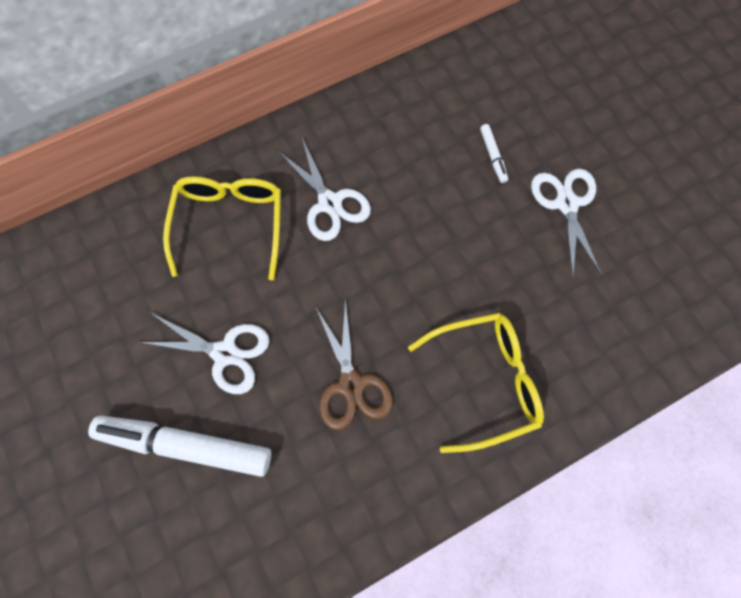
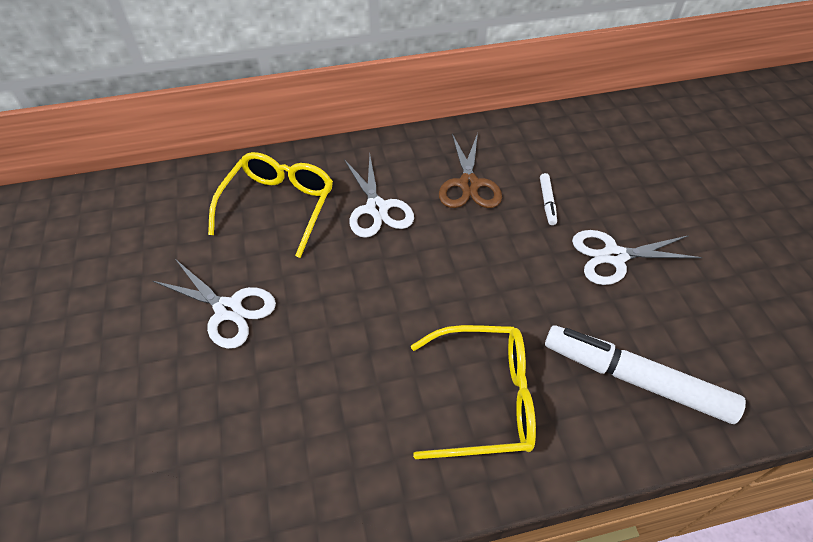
camera: 15 degrees right, 20 degrees down
white marker [88,415,271,477] -> white marker moved to [545,325,746,424]
brown scissors [316,299,393,430] -> brown scissors moved to [439,133,502,208]
white scissors [531,169,602,279] -> white scissors turned 105 degrees counterclockwise [572,230,702,285]

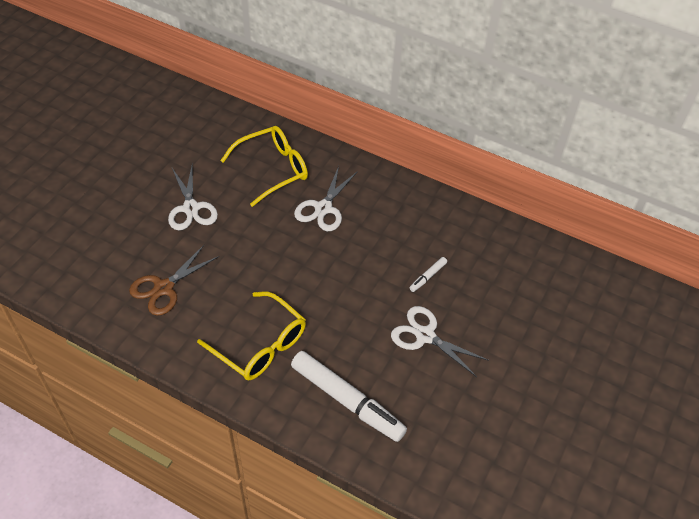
camera: 40 degrees right, 0 degrees up
brown scissors [439,133,502,208] -> brown scissors moved to [129,245,219,316]
white marker [545,325,746,424] -> white marker turned 150 degrees clockwise [291,351,407,442]

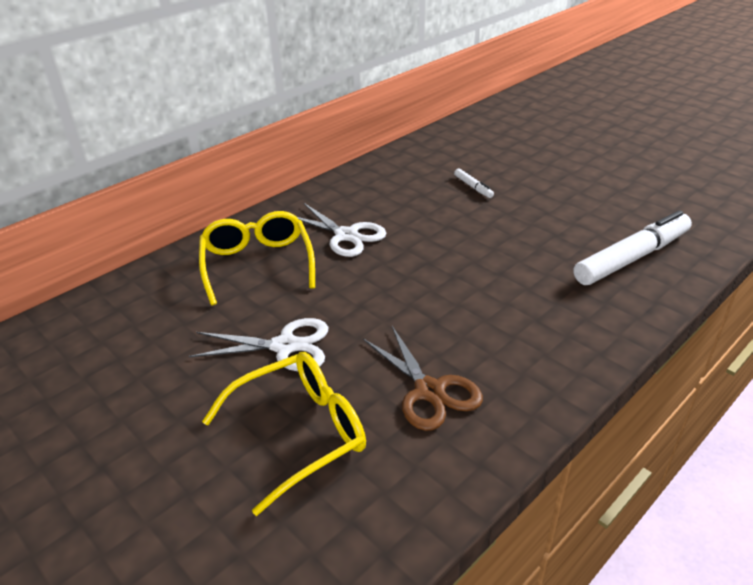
camera: 70 degrees left, 15 degrees down
yellow glasses [197,291,306,380] -> yellow glasses moved to [202,352,366,516]
white scissors [391,306,489,377] -> none

